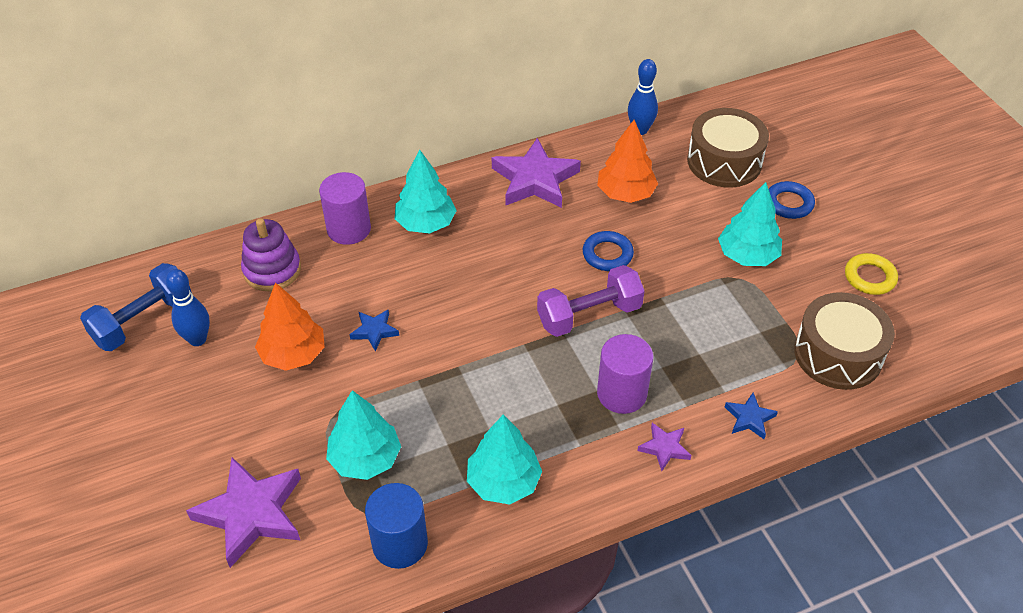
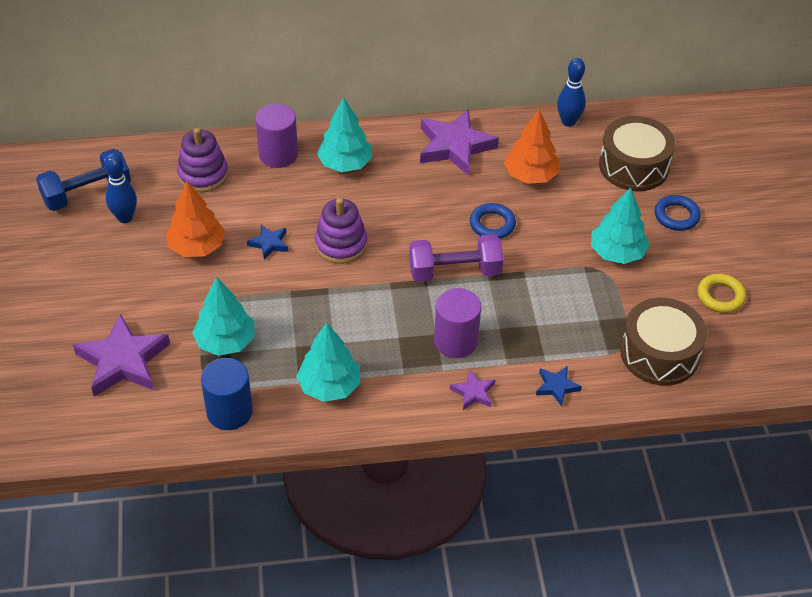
camera: 15 degrees right, 0 degrees up
none -> purple stacking toy [315,198,367,264]

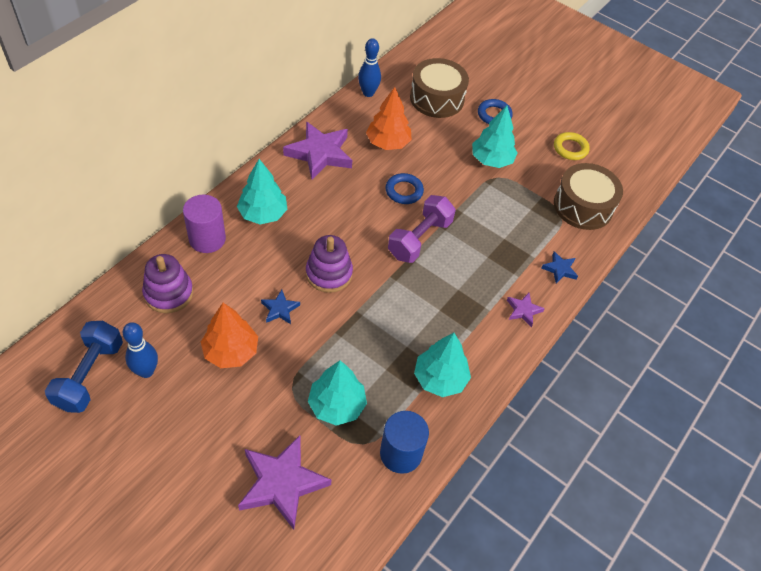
camera: 50 degrees left, 5 degrees up
purple cylinder [434,288,481,358] -> none

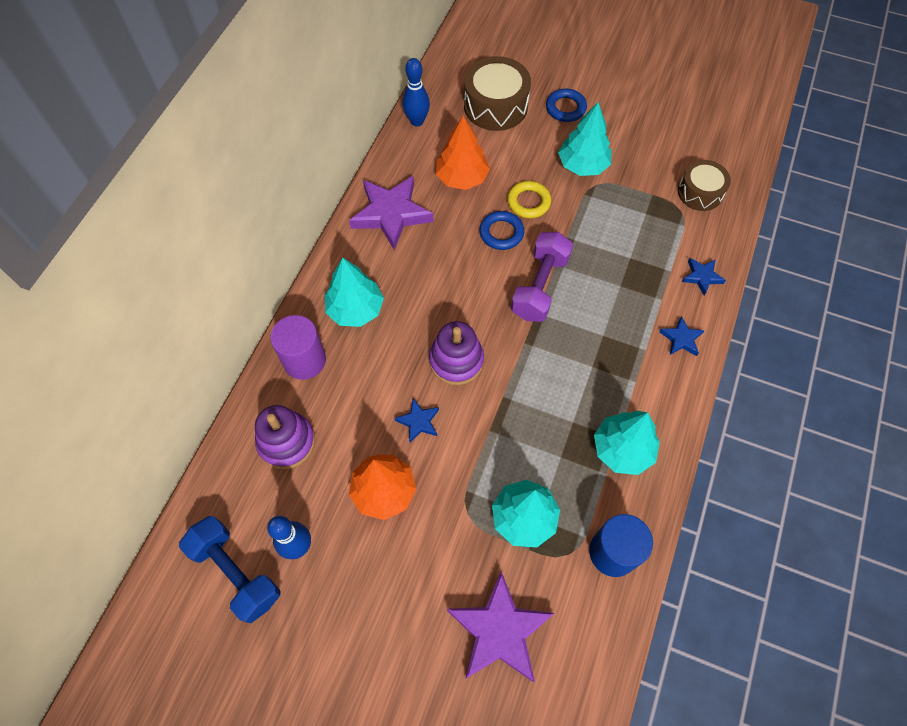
camera: 10 degrees left, 10 degrees up
blue dumbbell [45,321,123,413] -> blue dumbbell turned 45 degrees counterclockwise [179,516,280,623]
purple star [507,293,545,327] -> blue star [660,316,705,356]
yellow ring [554,132,590,160] -> yellow ring moved to [507,181,551,218]
brown drum [554,163,623,230] -> brown drum [678,160,731,211], size x0.65

